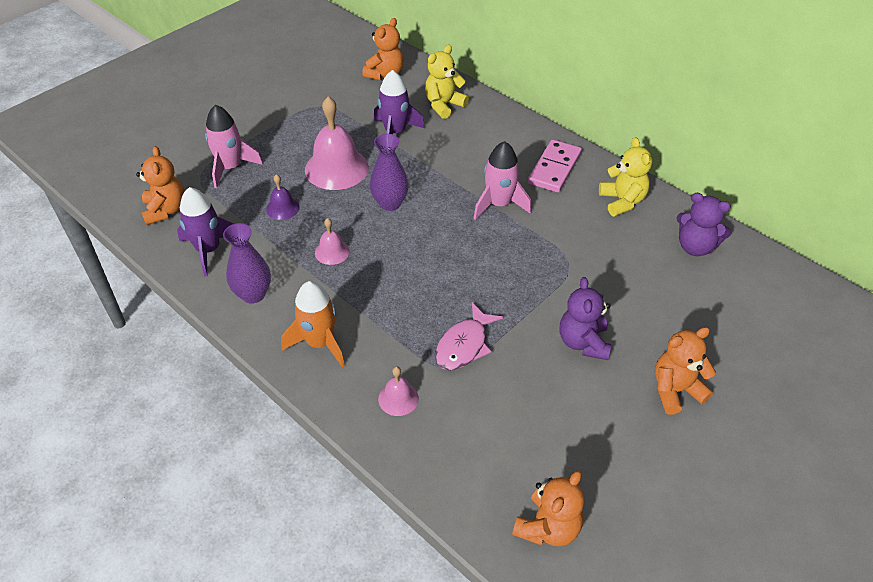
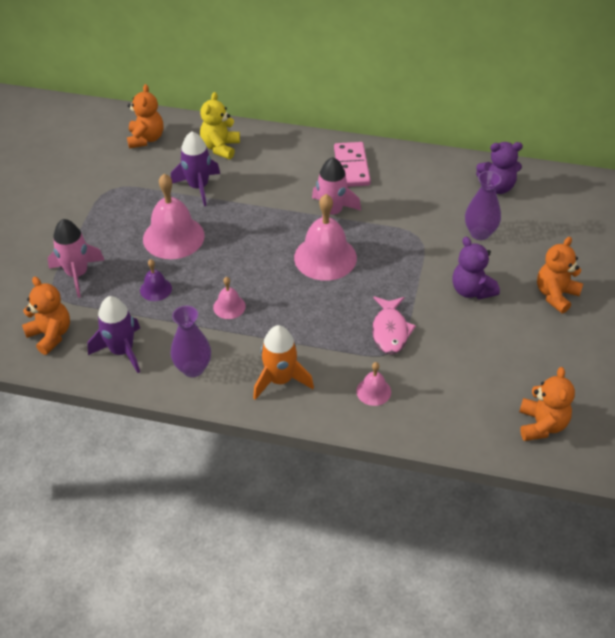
camera: 30 degrees left, 0 degrees up
purple vase [370,134,409,211] -> purple vase moved to [465,171,501,240]
yellow teddy bear [599,137,652,216] -> none
none -> pink bell [294,194,357,281]

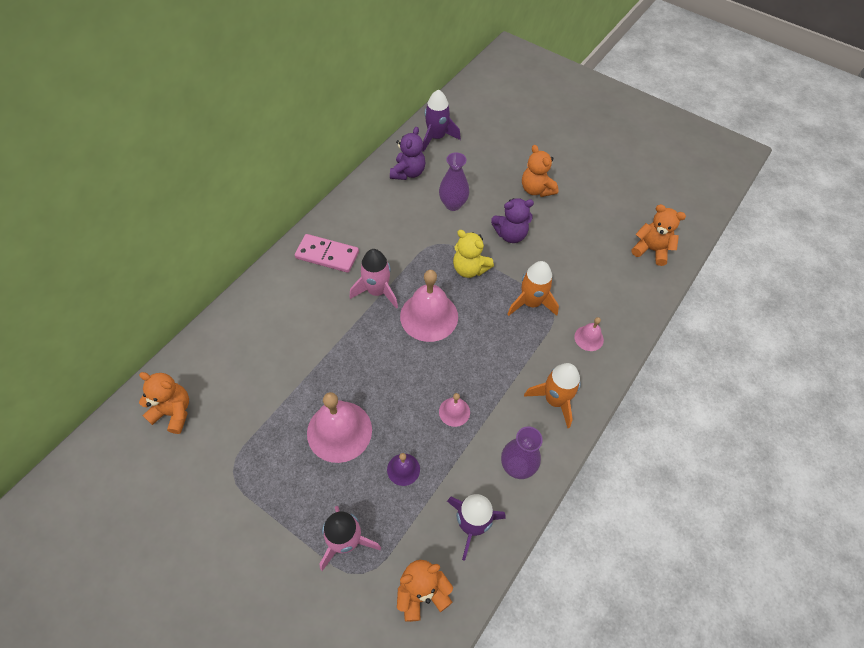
camera: 70 degrees left, 10 degrees up
purple rocket [171,131,220,206] -> purple rocket moved to [422,89,461,152]
yellow teddy bear [200,92,240,159] -> yellow teddy bear moved to [453,230,494,278]
pink fish [372,296,416,354] -> orange rocket [507,261,559,316]

